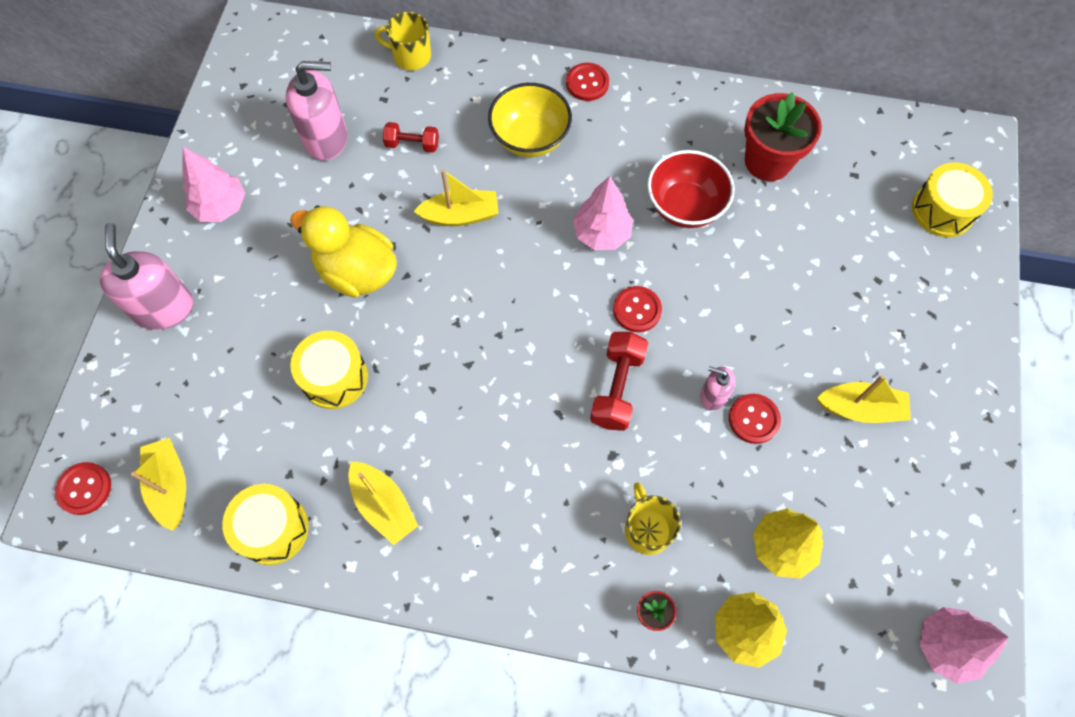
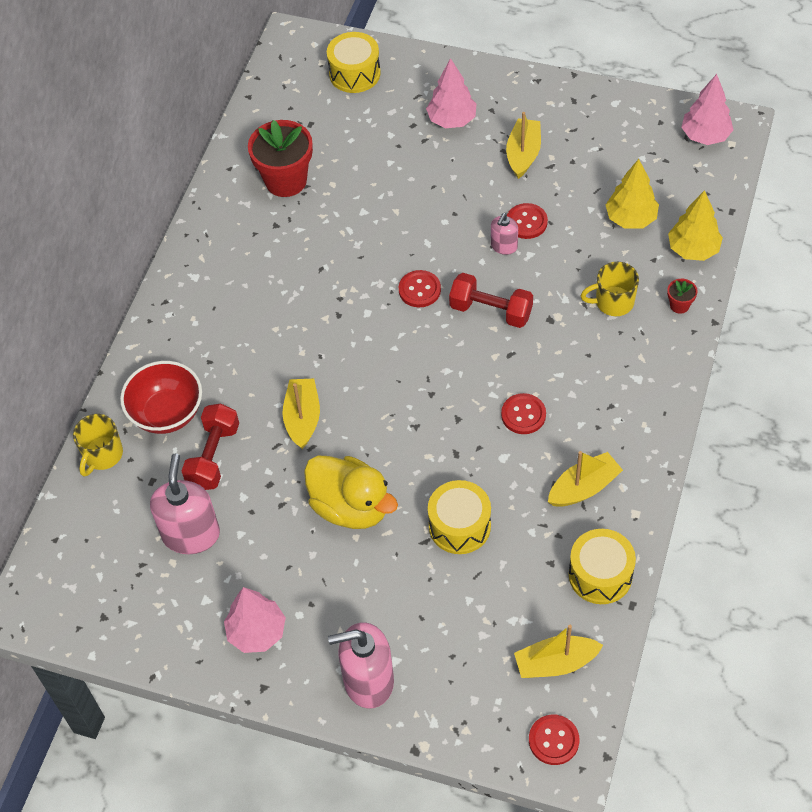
camera: 80 degrees left, 10 degrees down
yellow duck [290,206,397,298] -> yellow duck turned 90 degrees counterclockwise [304,456,398,529]
red dumbbell [383,122,439,153] -> red dumbbell [181,404,239,490], size x1.57
yellow bowl [488,83,572,157] -> none
red button [566,63,609,101] -> red button moved to [501,393,546,434]
pink tree [573,176,633,250] -> pink tree moved to [426,58,476,128]
red bowl [647,150,734,228] -> red bowl moved to [120,361,202,434]

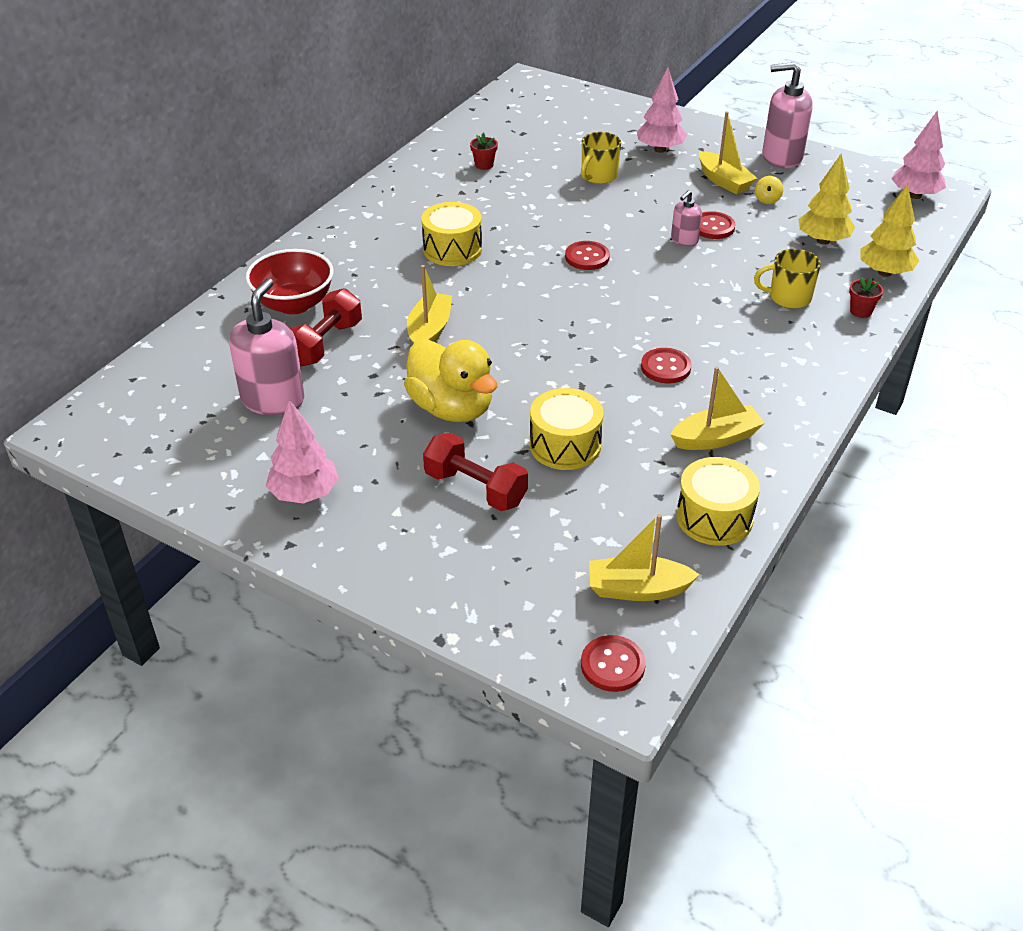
camera: 10 degrees right, 15 degrees down
yellow mug [73,414,123,477] -> yellow mug moved to [581,132,621,184]
red flower pot [248,120,313,197] -> red flower pot [470,133,498,170], size x0.44
yellow drum [327,32,381,93] -> yellow drum moved to [421,202,482,266]
pink soap dispenser [328,622,394,708] -> pink soap dispenser moved to [762,62,813,168]
red dumbbell [449,273,533,328] -> red dumbbell moved to [423,433,528,511]
yellow boat [506,112,541,179] -> yellow boat turned 120 degrees clockwise [699,111,757,195]
none -> yellow spinning top [755,176,783,204]

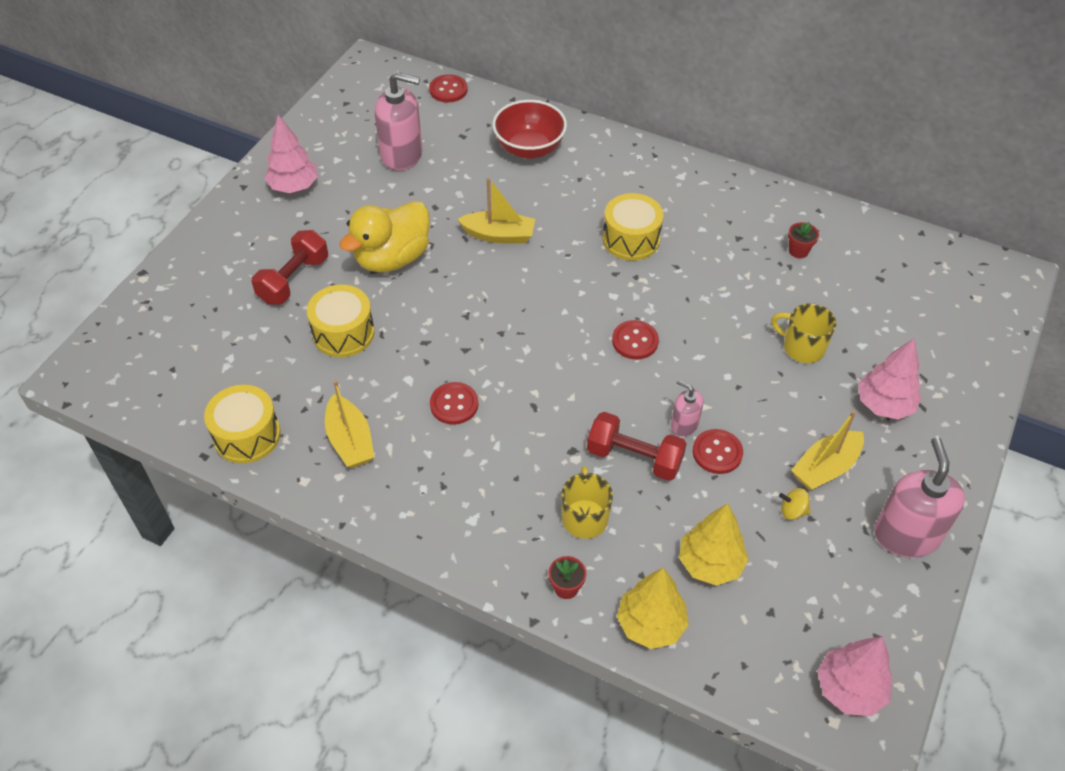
camera: 85 degrees right, 10 degrees up
red dumbbell [290,288,362,366] -> red dumbbell moved to [587,412,687,481]
red button [581,635,646,692] -> red button moved to [429,74,468,102]
yellow boat [589,514,700,601] -> none

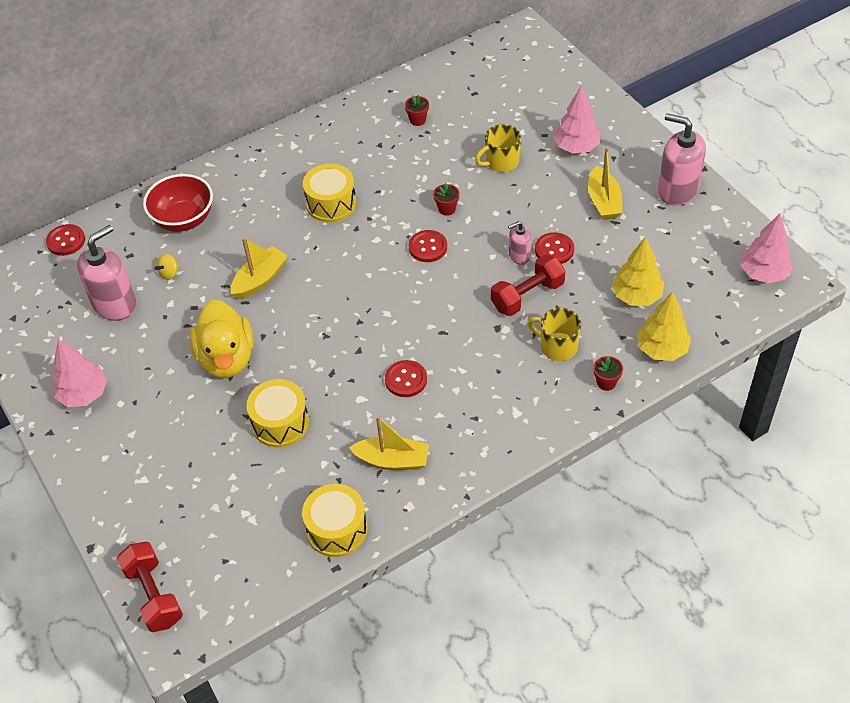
camera: 55 degrees left, 0 degrees up
red dumbbell [252,230,328,305] -> red dumbbell moved to [117,542,183,632]
yellow spinning top [779,488,811,520] -> yellow spinning top moved to [154,254,179,280]
none -> red flower pot [433,183,459,216]

